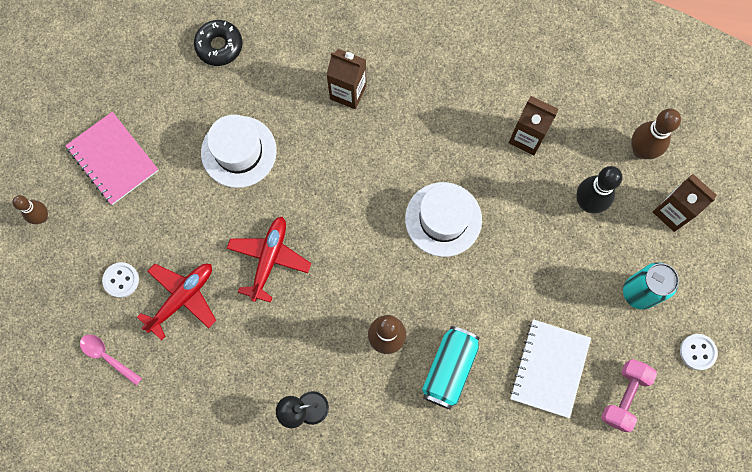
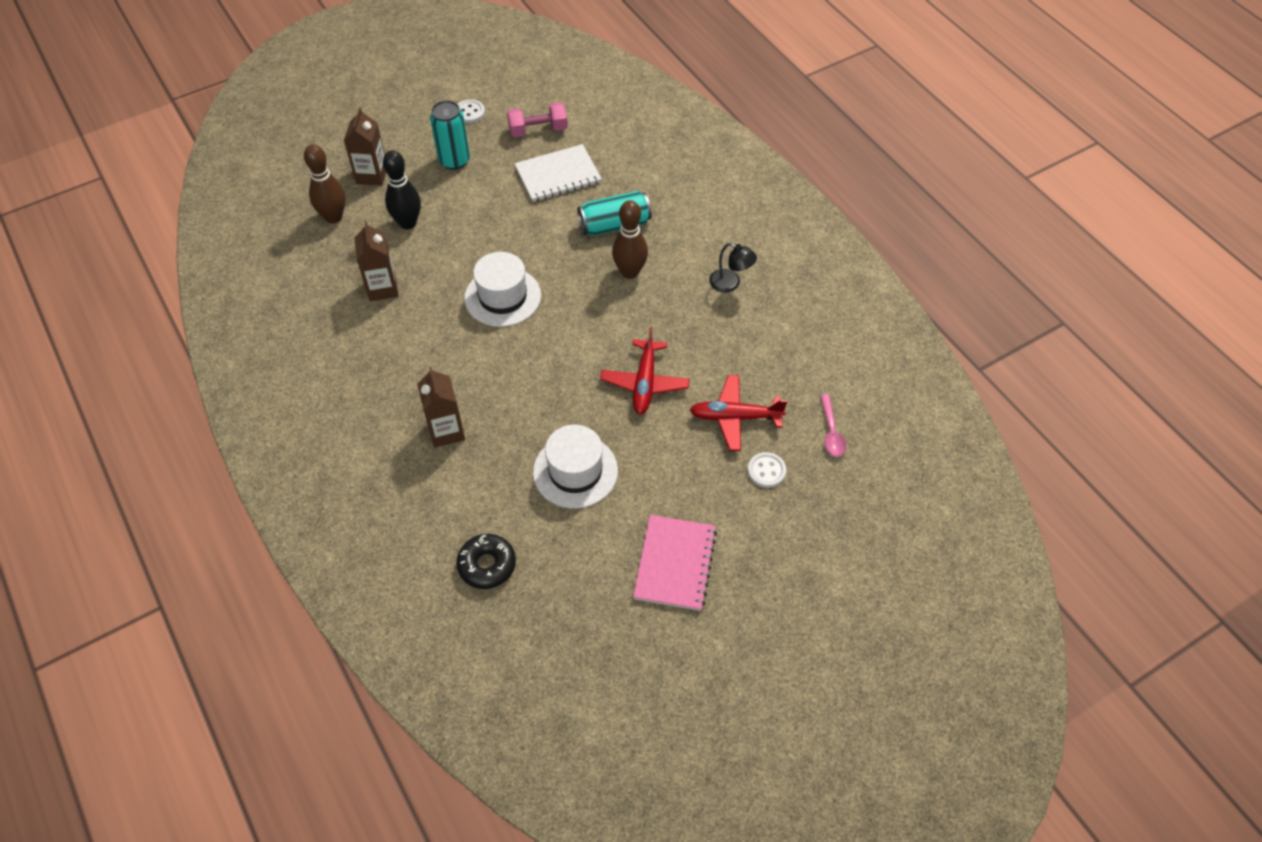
camera: 130 degrees left, 20 degrees down
brown bowling pin [12,195,48,224] -> none
red plane [227,217,311,303] -> red plane turned 60 degrees counterclockwise [600,327,690,414]

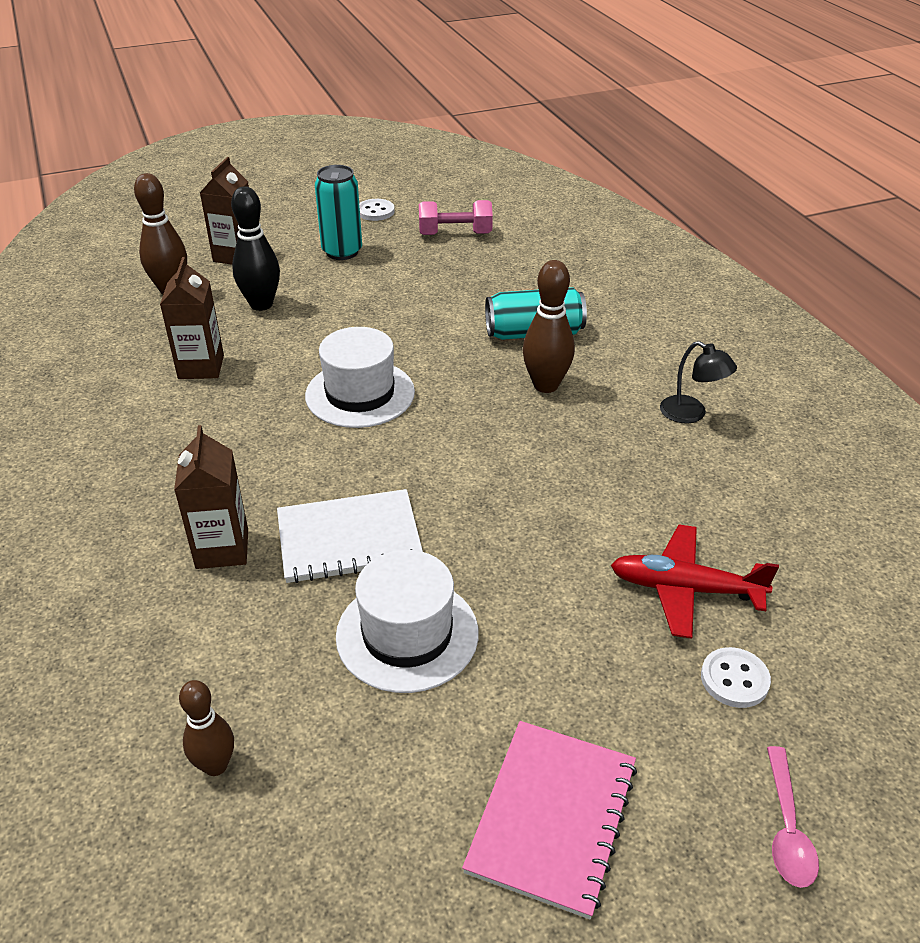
camera: 10 degrees right, 15 degrees down
black donut [457,534,516,589] -> brown bowling pin [179,680,234,776]
white notebook [514,144,602,202] -> white notebook moved to [277,489,423,583]
red plane [600,327,690,414] -> none
pink spoon [820,394,846,457] -> pink spoon moved to [767,746,819,888]

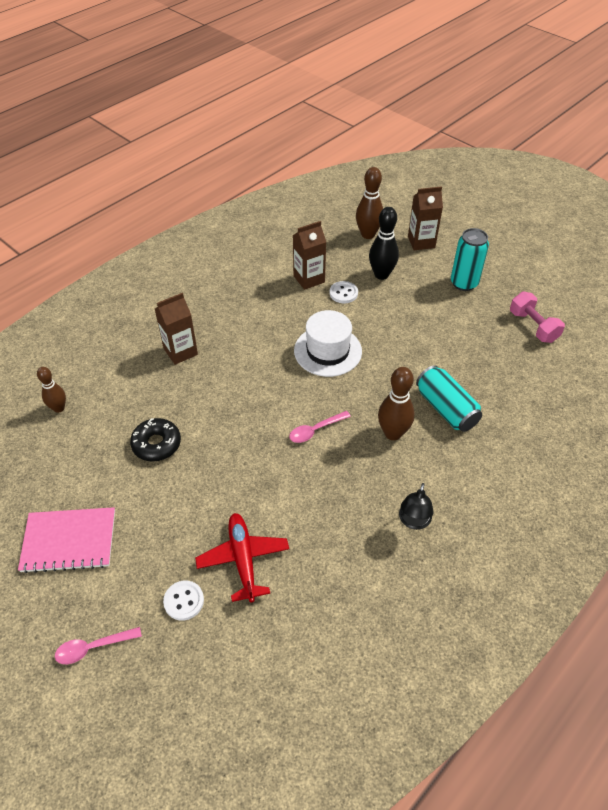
camera: 65 degrees right, 10 degrees up
white notebook [277,489,423,583] -> none
white hat [336,550,479,693] -> black donut [130,418,181,462]
white button [359,199,395,221] -> white button moved to [330,281,358,303]
none -> pink spoon [289,411,351,443]

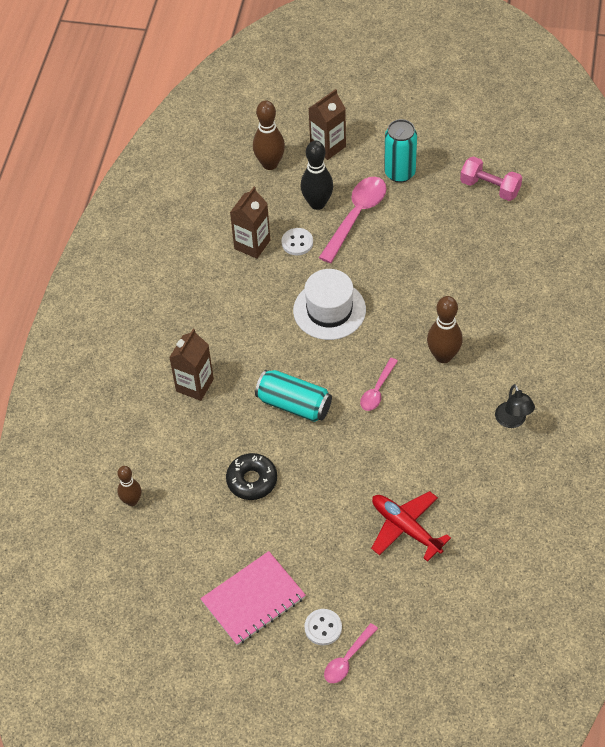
camera: 30 degrees left, 5 degrees up
white button [163,581,204,621] -> white button moved to [304,609,342,645]
turquoise can [416,365,482,432] -> turquoise can moved to [255,370,332,422]
none -> pink spoon [319,177,387,263]

